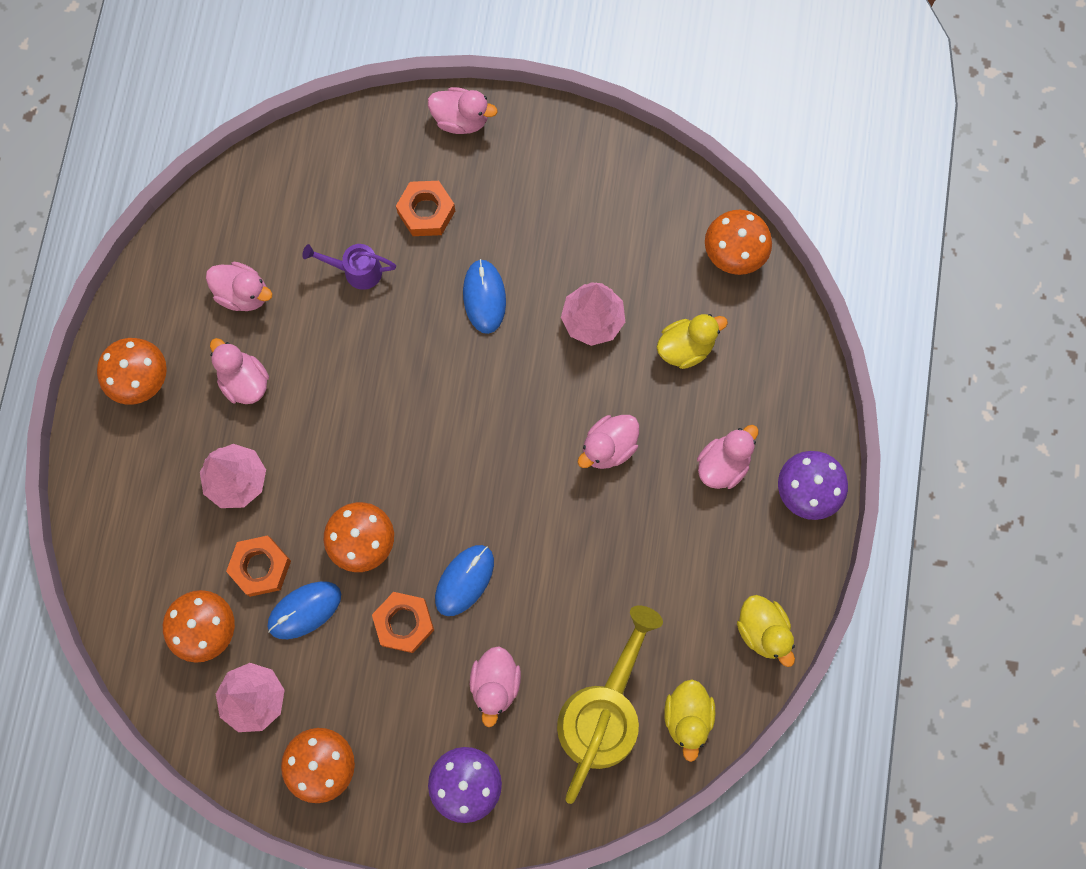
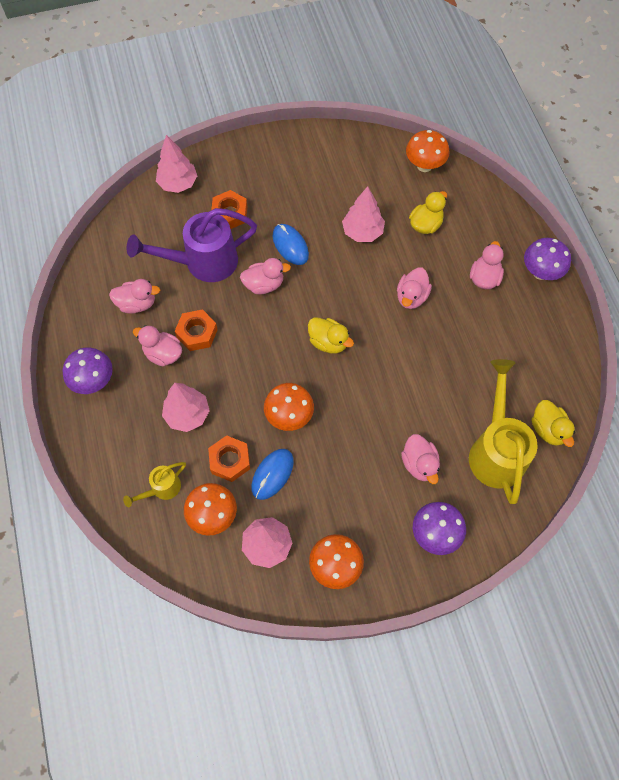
camera: 25 degrees left, 10 degrees down
orange mushroom [97,338,167,405] -> purple mushroom [63,347,113,394]
purple watering can [302,244,396,290] -> purple watering can [127,208,257,282], size x2.03
orange nut [372,592,434,653] -> orange nut moved to [175,309,218,351]
pink duck [428,87,498,134] -> pink duck moved to [240,258,291,294]
blue mouse [435,545,494,616] -> none
yellow duck [737,595,795,667] -> yellow duck moved to [308,317,354,354]
none -> yellow watering can [123,462,186,507]
none -> pink tree [156,135,197,193]

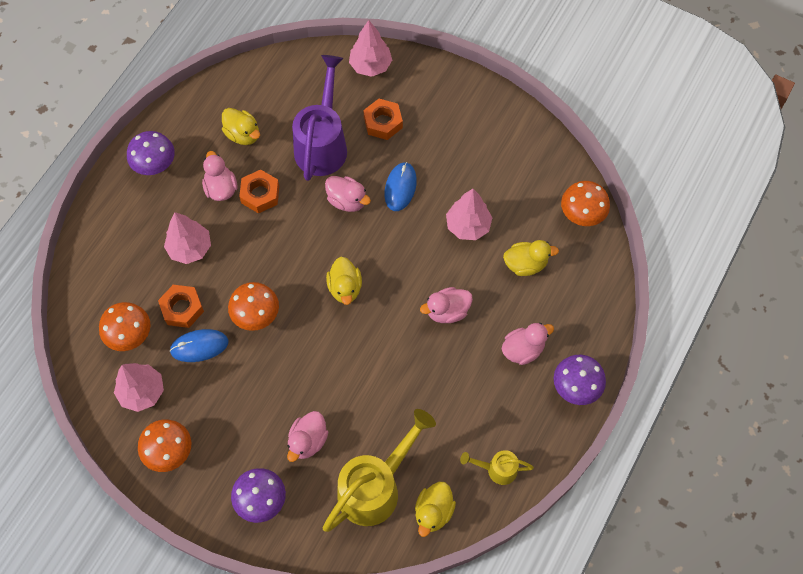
camera: 45 degrees right, 0 degrees up
pink duck [109,279,160,314] -> yellow duck [222,108,260,145]
yellow watering can [123,462,186,507] -> yellow watering can moved to [460,450,534,485]
purple watering can [127,208,257,282] -> purple watering can turned 75 degrees clockwise [292,55,347,181]

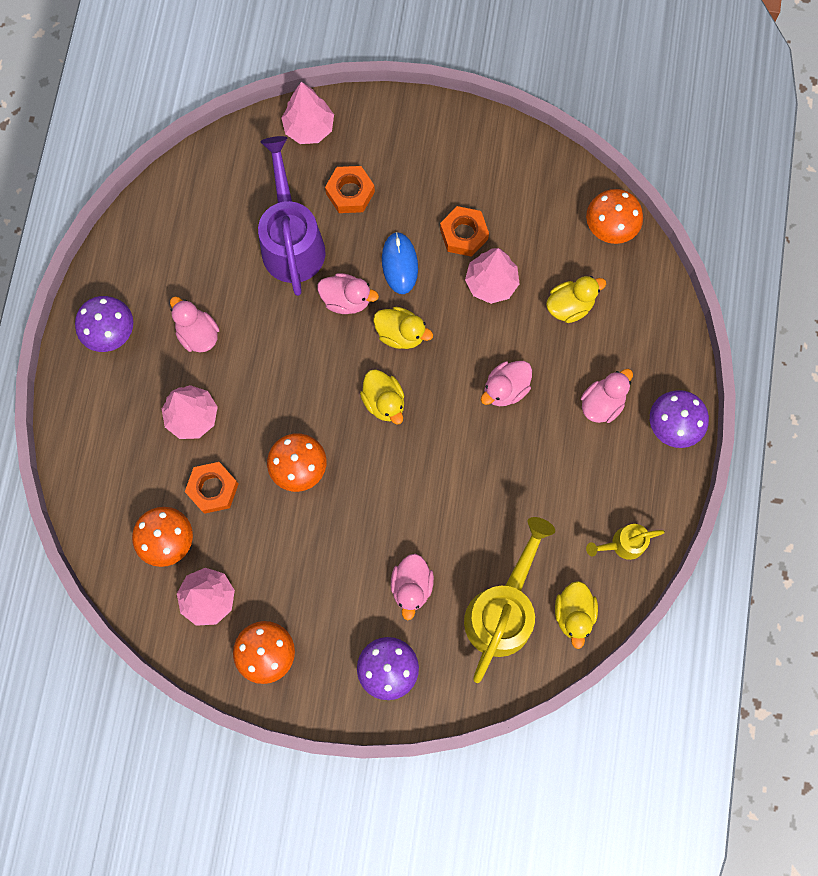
camera: 20 degrees left, 10 degrees up
blue mouse [170,329,229,362] -> none
yellow duck [222,108,260,145] -> yellow duck moved to [373,307,433,349]
orange nut [239,170,279,213] -> orange nut moved to [440,206,489,257]

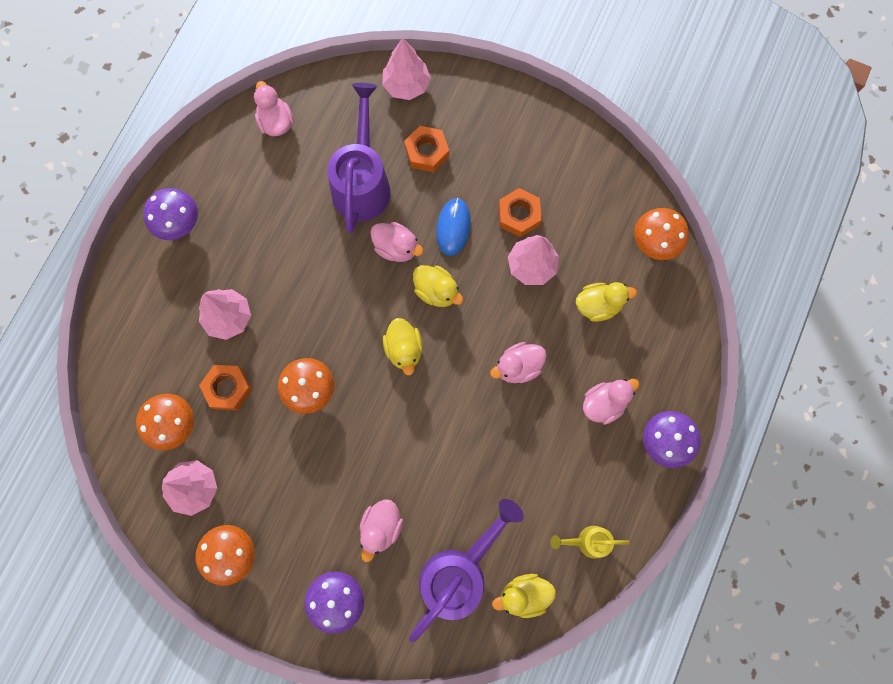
camera: 15 degrees right, 0 degrees up
pink duck [170,296,219,353] -> pink duck moved to [254,81,294,136]
yellow watering can [464,517,555,683] -> purple watering can [409,499,524,642]
yellow duck [555,581,598,649] -> yellow duck turned 60 degrees clockwise [492,574,556,618]

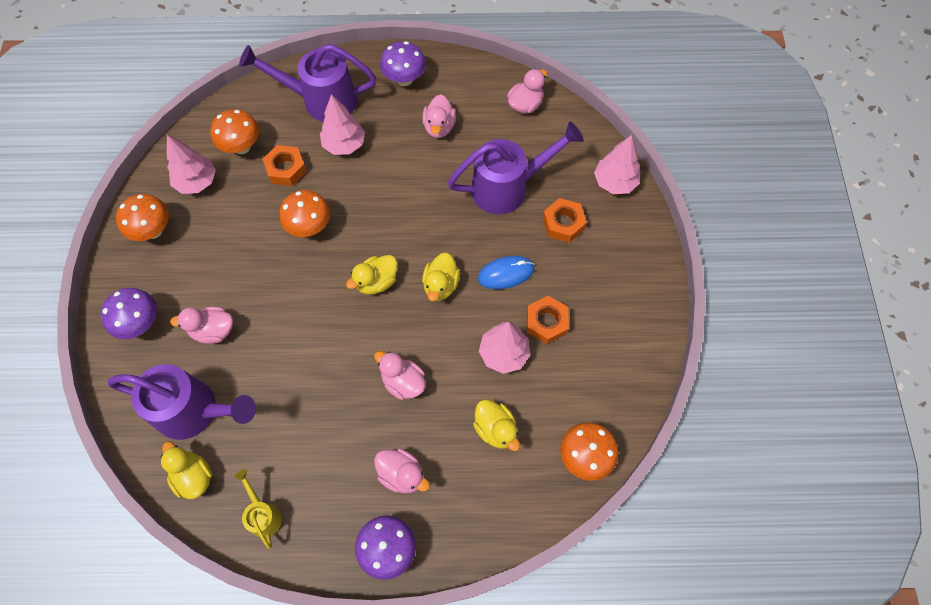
camera: 65 degrees right, 10 degrees down
pink duck [370,222,424,262] -> pink duck moved to [422,94,456,138]
none -> purple watering can [239,44,376,122]

